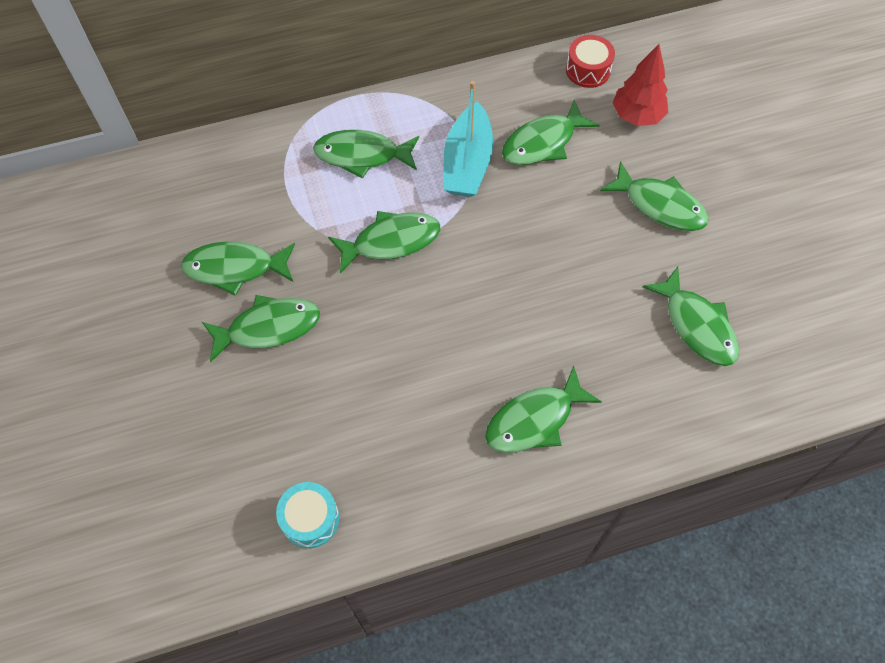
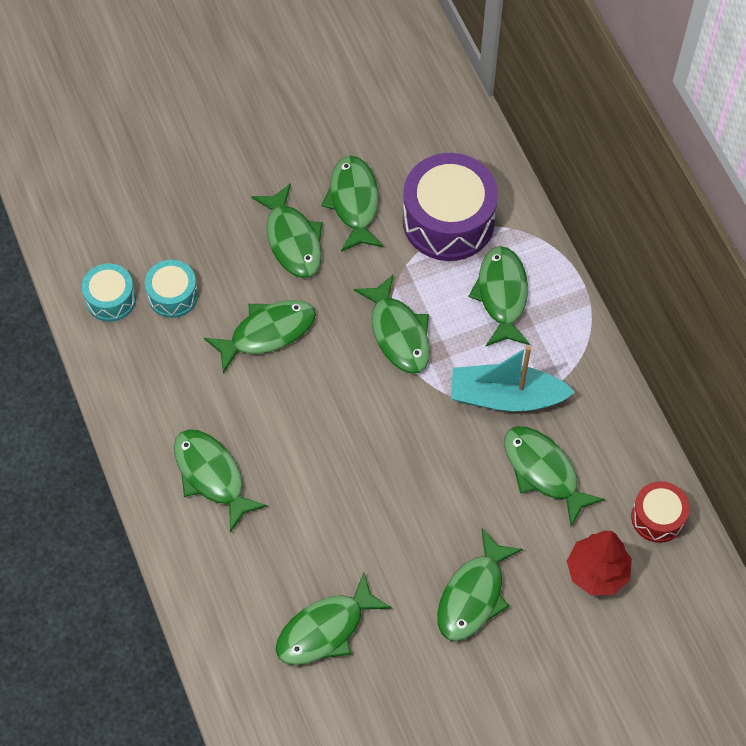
camera: 85 degrees right, 0 degrees up
none -> turquoise drum [145,260,198,318]
none -> green fish [204,300,316,374]
none -> purple drum [403,153,498,261]

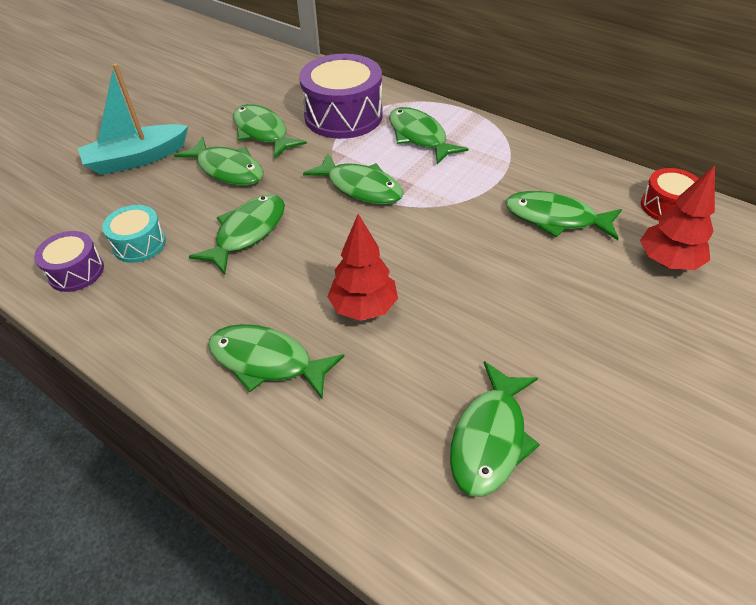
camera: 30 degrees left, 15 degrees down
turquoise drum [82,263,136,322] -> purple drum [34,231,104,292]
green fish [437,529,523,641] -> none
turquoise boat [451,346,575,412] -> turquoise boat moved to [78,64,188,175]
none -> red tree [328,214,398,321]

